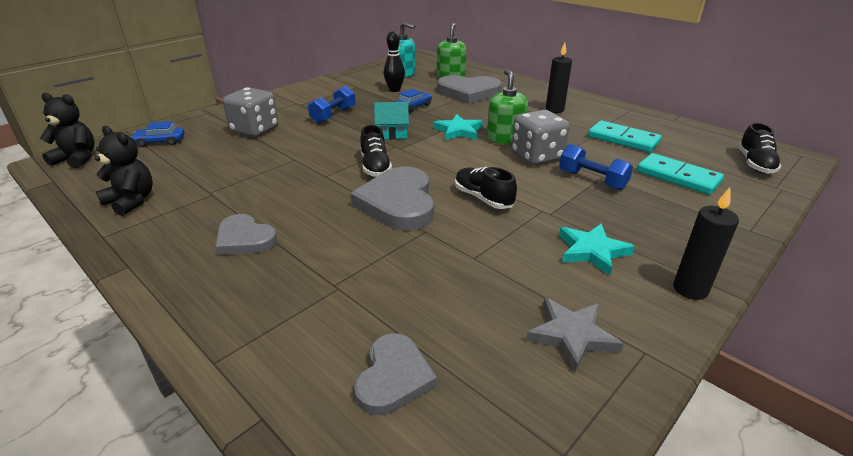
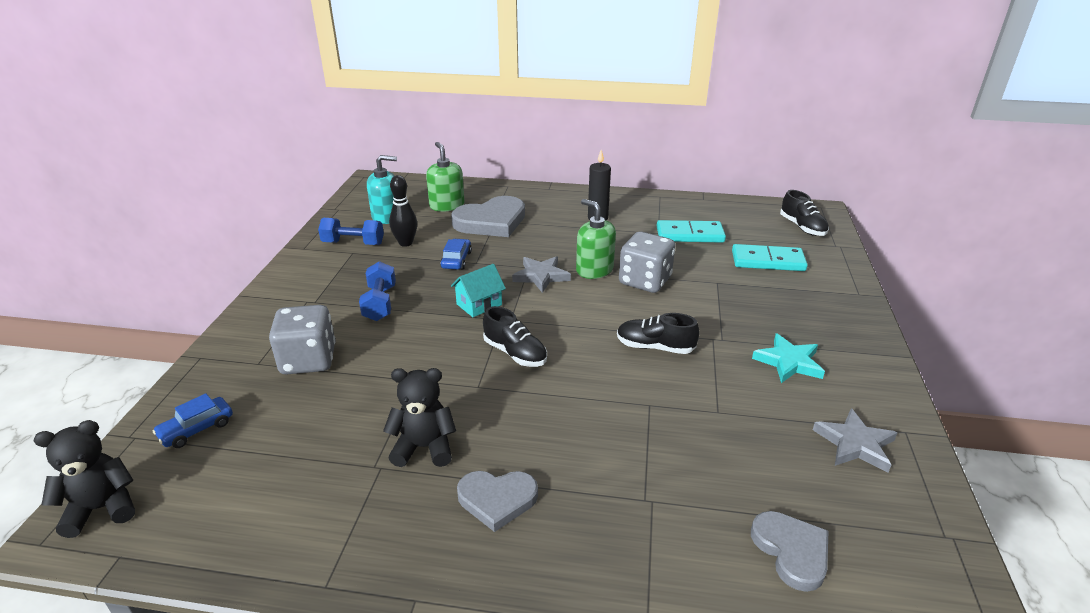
camera: 35 degrees left, 0 degrees up
black teddy bear [95,126,153,216] -> black teddy bear moved to [383,368,456,467]
grey heart [350,167,434,230] -> none
turquoise star [433,114,483,141] -> grey star [512,256,571,293]
blue dumbbell [559,144,633,190] -> blue dumbbell moved to [318,218,384,245]
black candle [673,187,739,300] -> none

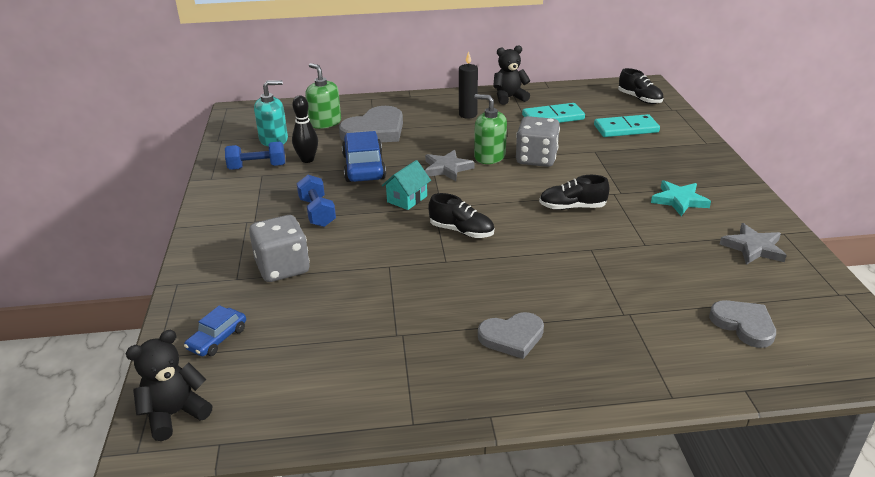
camera: 15 degrees left, 0 degrees up
black teddy bear [383,368,456,467] -> black teddy bear moved to [493,45,531,105]
blue car [440,239,472,270] -> blue car [342,131,386,182], size x1.82

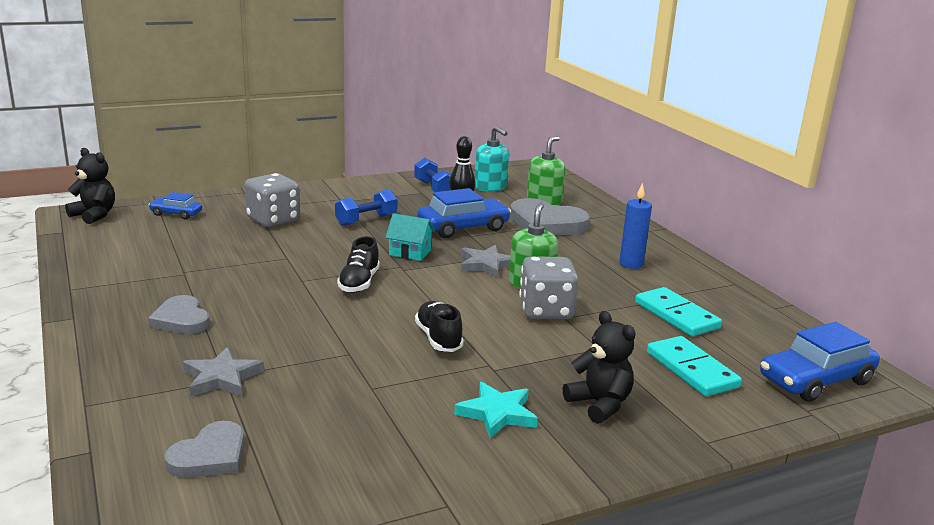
camera: 70 degrees right, 10 degrees down
black candle [459,51,478,118] -> blue candle [619,183,652,269]
black teddy bear [493,45,531,105] -> black teddy bear moved to [563,311,635,424]
black shoe [618,68,663,104] -> blue car [760,322,880,402]
grey star [720,223,787,265] -> grey star moved to [183,347,264,397]

